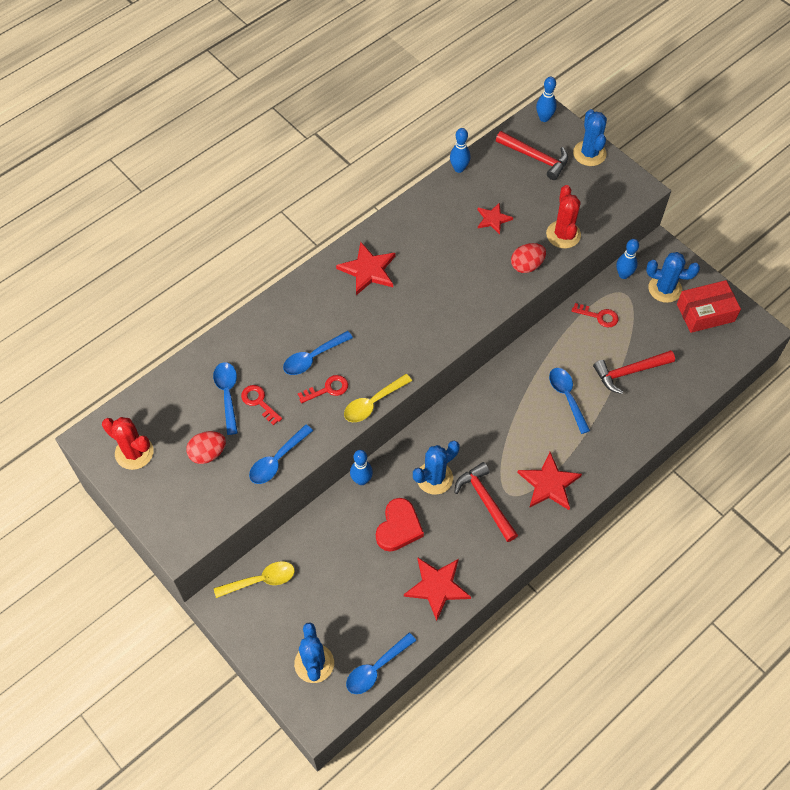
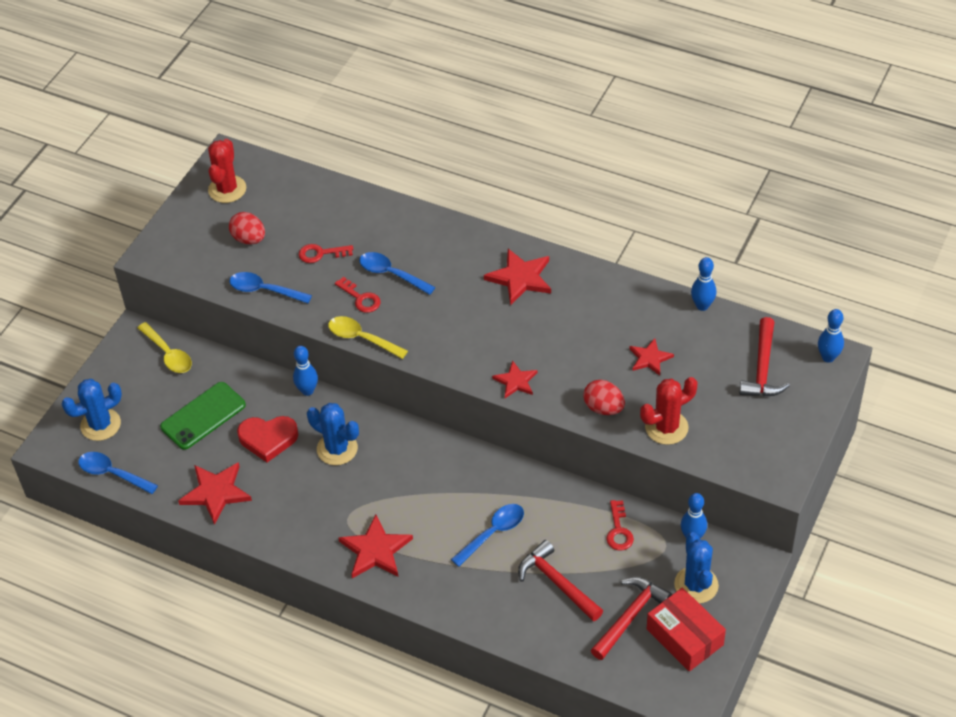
camera: 70 degrees right, 10 degrees down
blue spoon [213,362,238,435] -> none
red key [241,385,282,425] -> red key turned 120 degrees counterclockwise [299,244,353,263]
red hammer [454,462,518,542] -> red hammer moved to [591,577,672,660]
blue cactus [573,109,607,166] -> none
none -> green phone [160,382,246,450]
none -> red star [492,360,537,398]

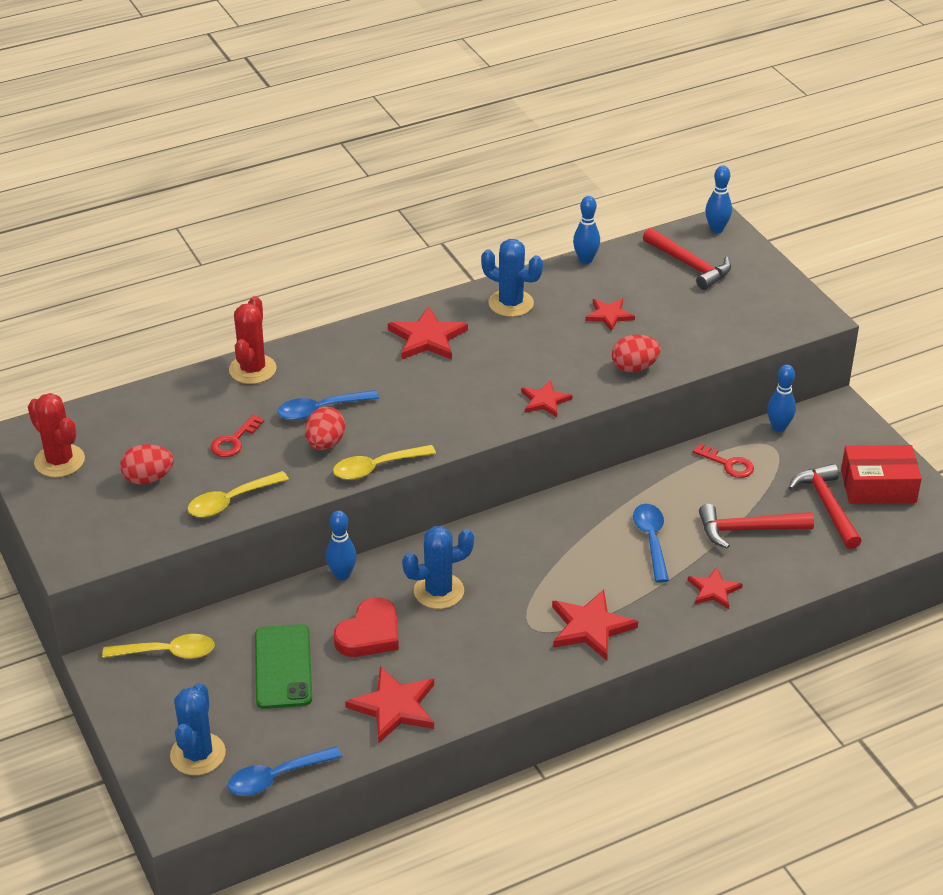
camera: 55 degrees left, 10 degrees down
blue spoon [229,272,312,303] -> yellow spoon [187,471,289,517]
red key [335,277,381,313] -> red egg [305,407,345,450]
red cactus [640,377,698,445] -> red cactus moved to [229,296,277,384]
blue cactus [674,532,719,603] -> blue cactus moved to [481,239,543,317]
none -> red star [688,567,743,609]

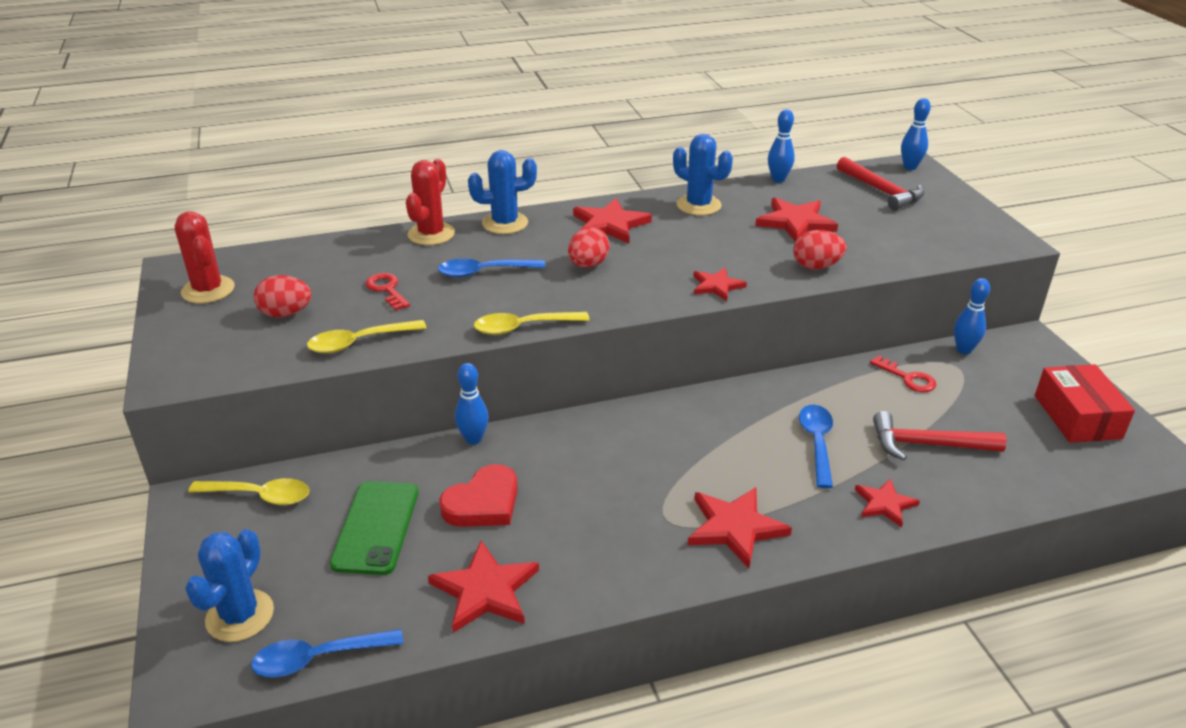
camera: 10 degrees right, 5 degrees down
red key [210,414,265,457] -> red key turned 105 degrees clockwise [366,273,410,310]
red egg [305,407,345,450] -> red egg moved to [568,227,610,268]
blue cactus [402,526,474,609] -> blue cactus moved to [468,150,537,234]
red star [585,299,635,332] -> red star [755,197,838,242], size x1.60
red hammer [788,464,862,549] -> none
red box [841,445,922,504] -> red box turned 75 degrees clockwise [1035,364,1135,443]

